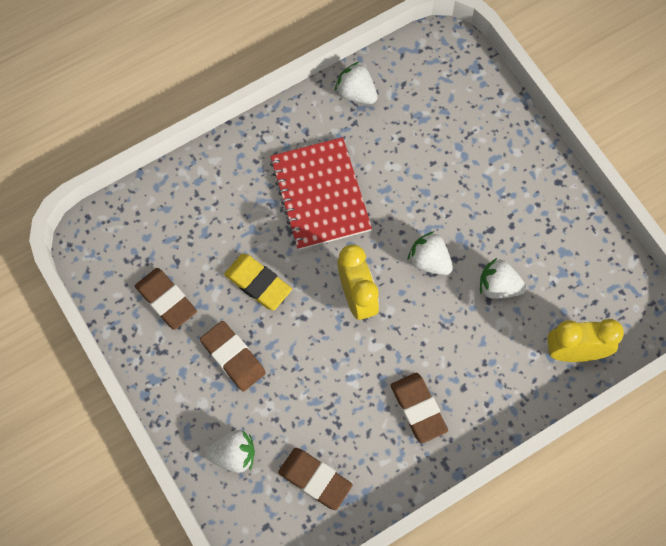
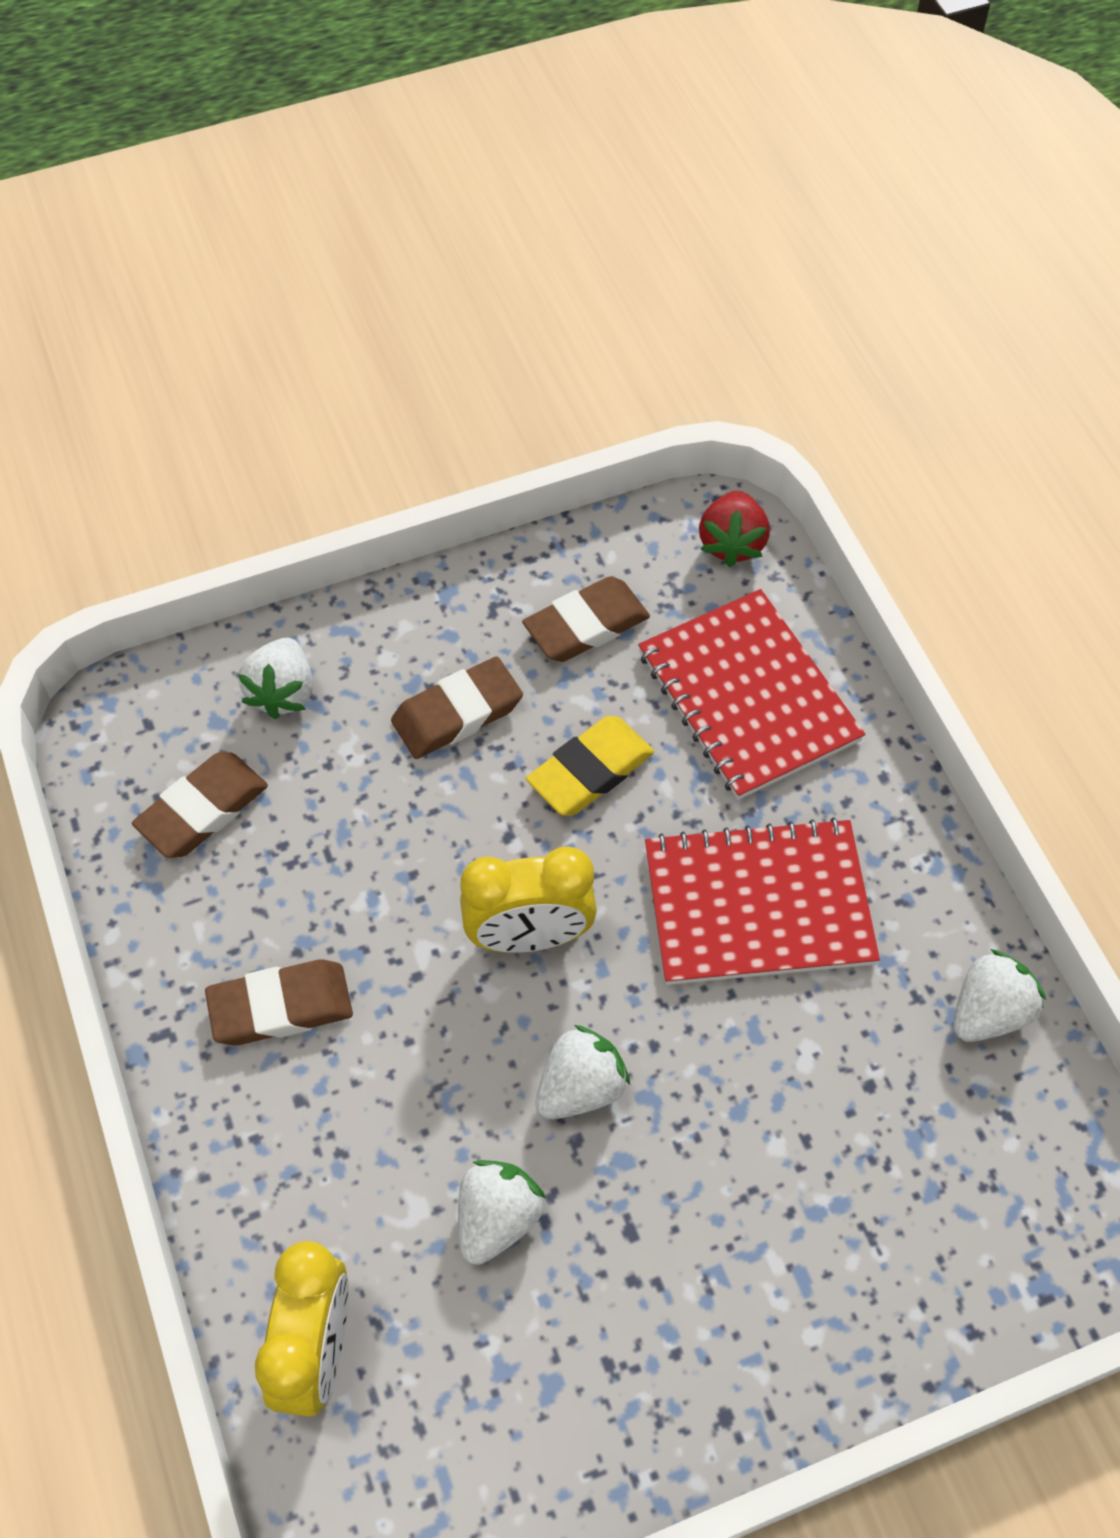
camera: 100 degrees right, 10 degrees down
none -> red notebook [638,589,865,800]
none -> red strawberry [699,491,770,567]

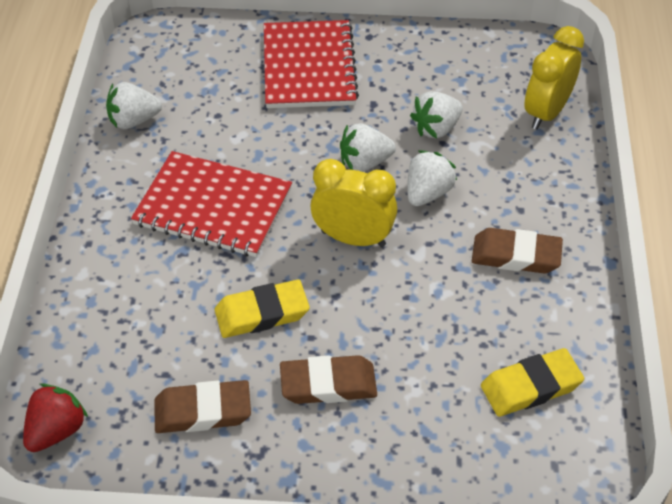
camera: 155 degrees left, 10 degrees down
brown eraser [132,753,268,858] -> yellow eraser [481,348,584,417]
white strawberry [238,638,313,719] -> white strawberry moved to [407,150,457,206]
red notebook [638,589,865,800] -> red notebook moved to [264,20,359,108]

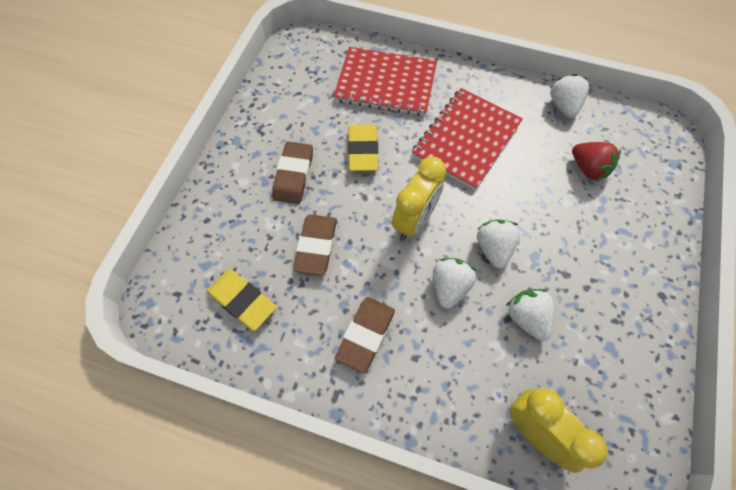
camera: 105 degrees right, 15 degrees up
red strawberry [23,384,88,452] -> red strawberry moved to [572,142,621,181]
brown eraser [154,380,251,433] -> brown eraser moved to [293,215,337,275]
red notebook [264,20,359,108] -> red notebook moved to [333,47,437,116]
white strawberry [407,150,457,206] -> white strawberry turned 120 degrees counterclockwise [433,258,476,309]
yellow eraser [481,348,584,417] -> yellow eraser turned 45 degrees counterclockwise [207,269,276,331]

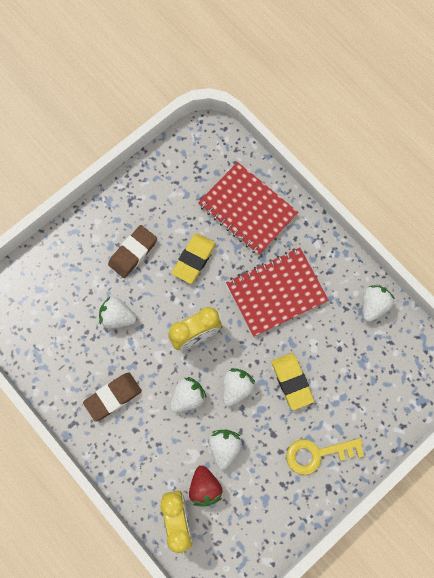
camera: 30 degrees right, 10 degrees up
yellow eraser [207,269,276,331] -> yellow eraser moved to [271,353,314,410]
brown eraser [293,215,337,275] -> white strawberry [99,297,136,328]
red strawberry [572,142,621,181] -> red strawberry moved to [189,466,223,506]
none -> yellow key [286,438,364,475]

